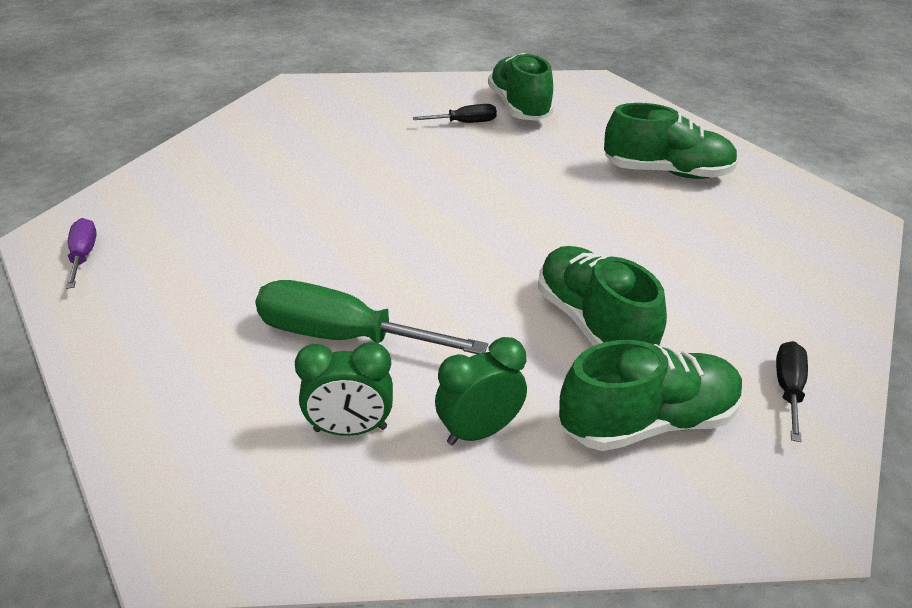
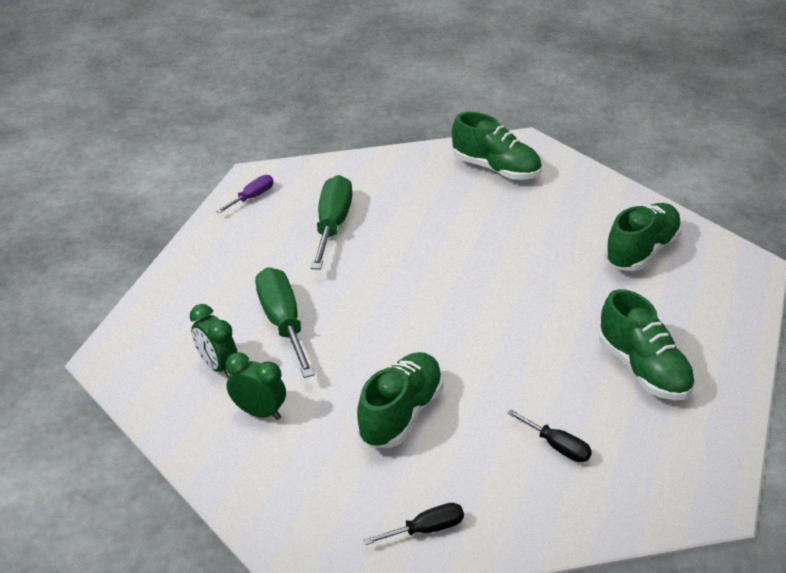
camera: 55 degrees right, 0 degrees up
black screwdriver [413,104,497,123] -> black screwdriver moved to [507,410,592,462]
green shoe [559,340,743,451] -> green shoe moved to [452,112,542,180]
none -> green screwdriver [311,175,352,270]

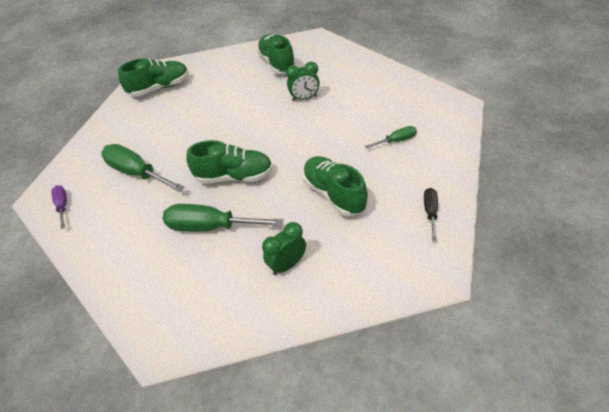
camera: 60 degrees left, 10 degrees up
green clock [190,304,238,377] -> green clock moved to [286,62,320,101]
black screwdriver [507,410,592,462] -> green screwdriver [365,126,417,149]
green shoe [599,289,696,400] -> green shoe moved to [186,140,273,183]

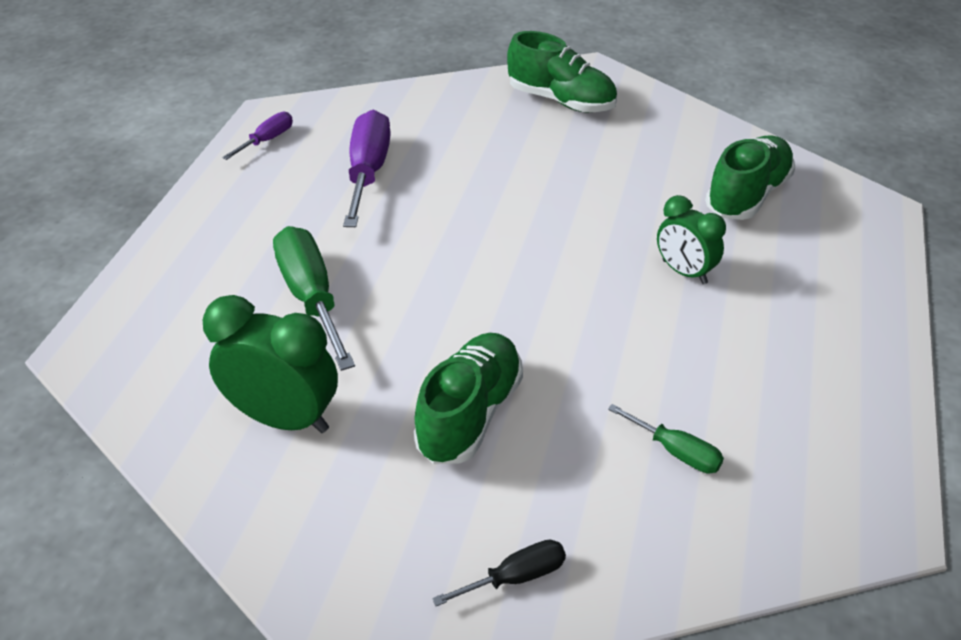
camera: 55 degrees right, 5 degrees down
green screwdriver [101,144,185,192] -> purple screwdriver [343,110,391,227]
green shoe [186,140,273,183] -> none
green clock [262,222,306,275] -> green clock [203,295,338,433], size x1.57

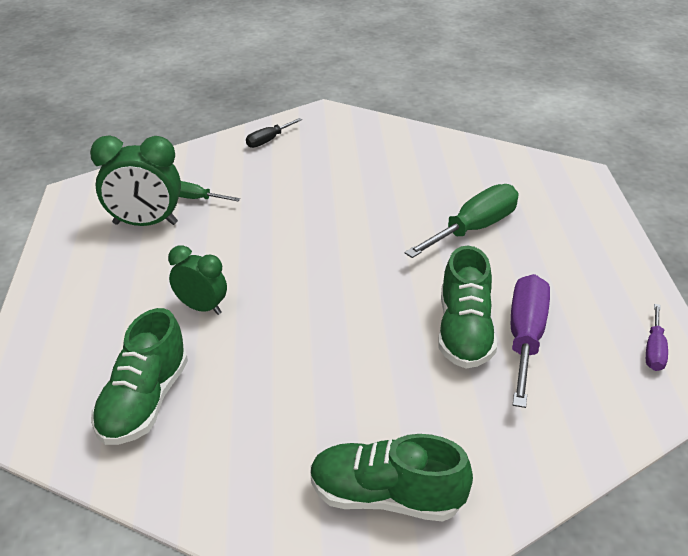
camera: 160 degrees right, 5 degrees down
green clock [203,295,338,433] -> green clock moved to [90,135,181,226]
green screwdriver [273,226,355,371] -> green screwdriver turned 90 degrees counterclockwise [405,184,518,258]
purple screwdriver [343,110,391,227] -> purple screwdriver turned 150 degrees counterclockwise [511,274,550,408]
green shoe [413,333,523,464] -> green shoe moved to [438,246,497,368]

